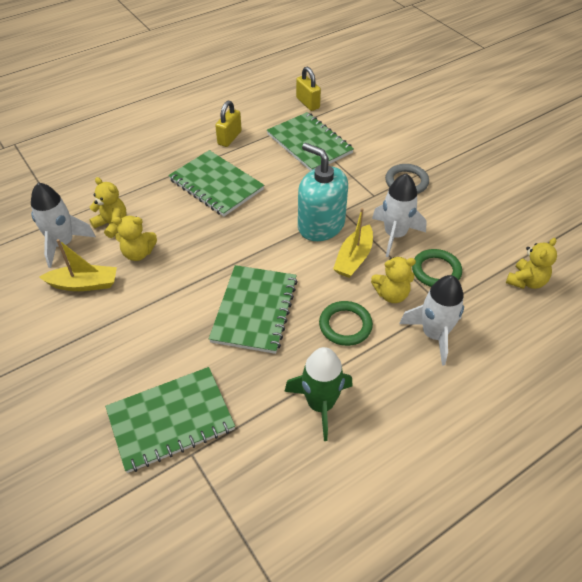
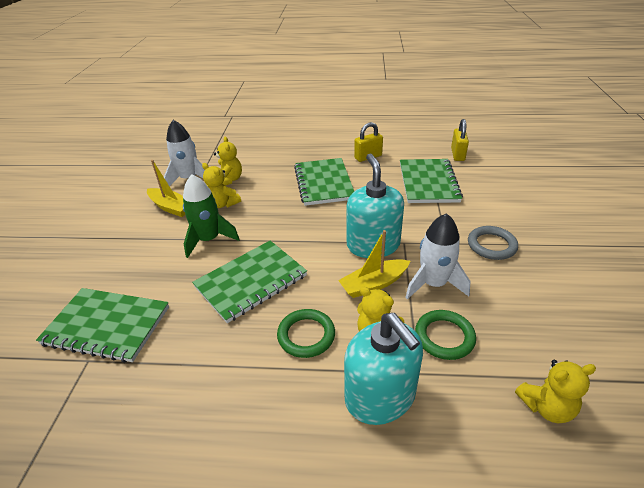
camera: 40 degrees right, 10 degrees down
green rocket [284,347,353,441] -> green rocket moved to [183,174,240,258]
white rocket [399,275,464,366] -> turquoise soap dispenser [344,313,423,425]

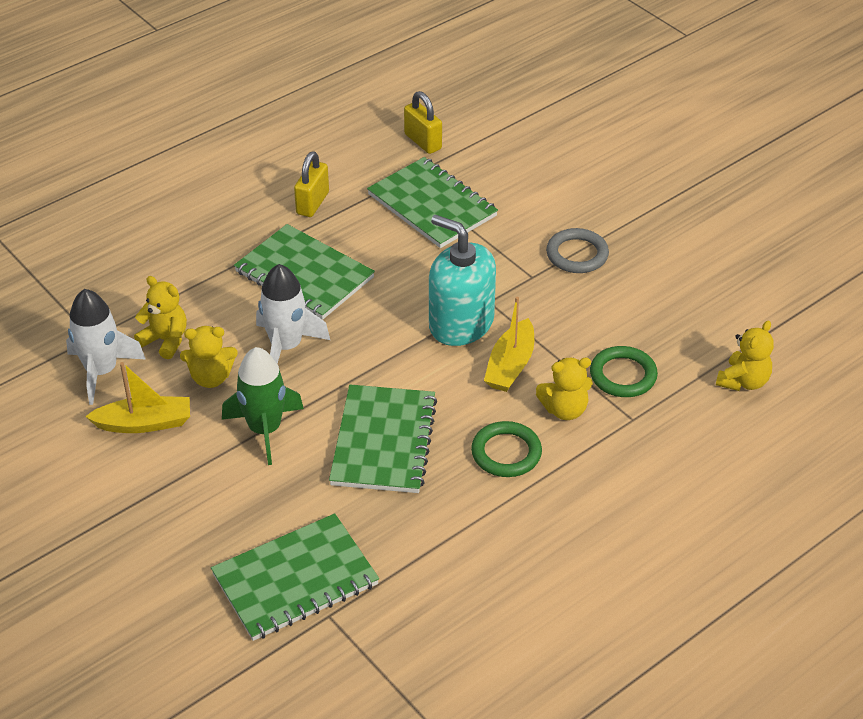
camera: 45 degrees left, 5 degrees up
turquoise soap dispenser [344,313,423,425] -> none
white rocket [405,213,470,299] -> white rocket moved to [256,264,330,364]

